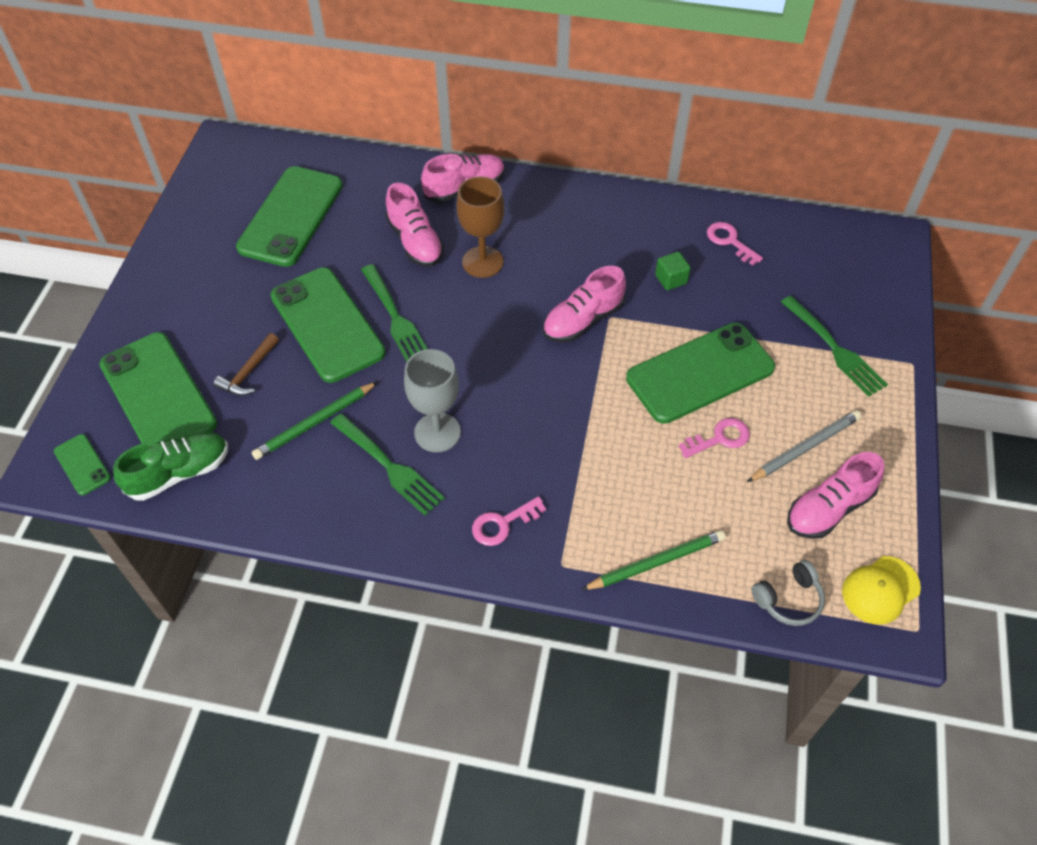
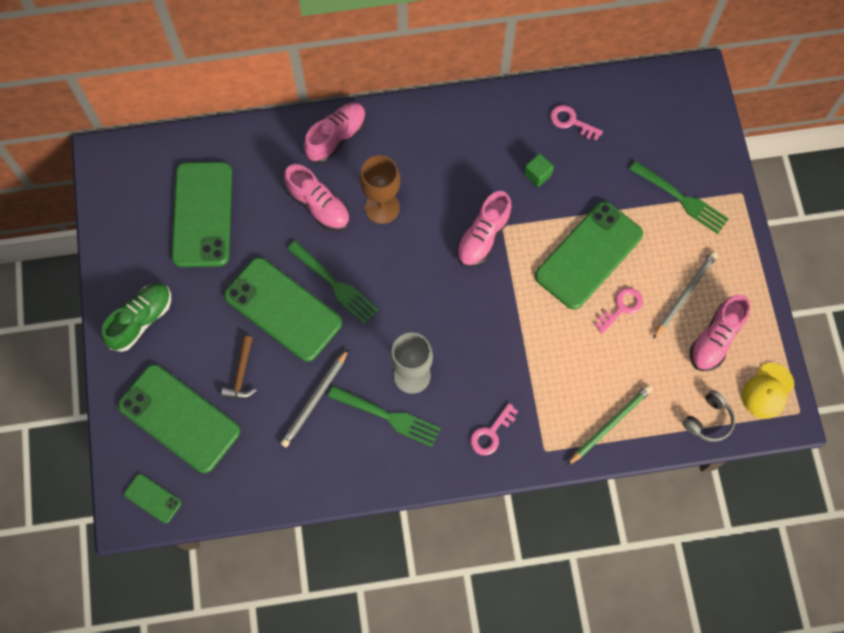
camera: 20 degrees left, 15 degrees up
green shoe [113,432,228,501] -> green shoe moved to [101,283,171,352]
green pencil [252,382,378,460] -> grey pencil [280,349,348,447]

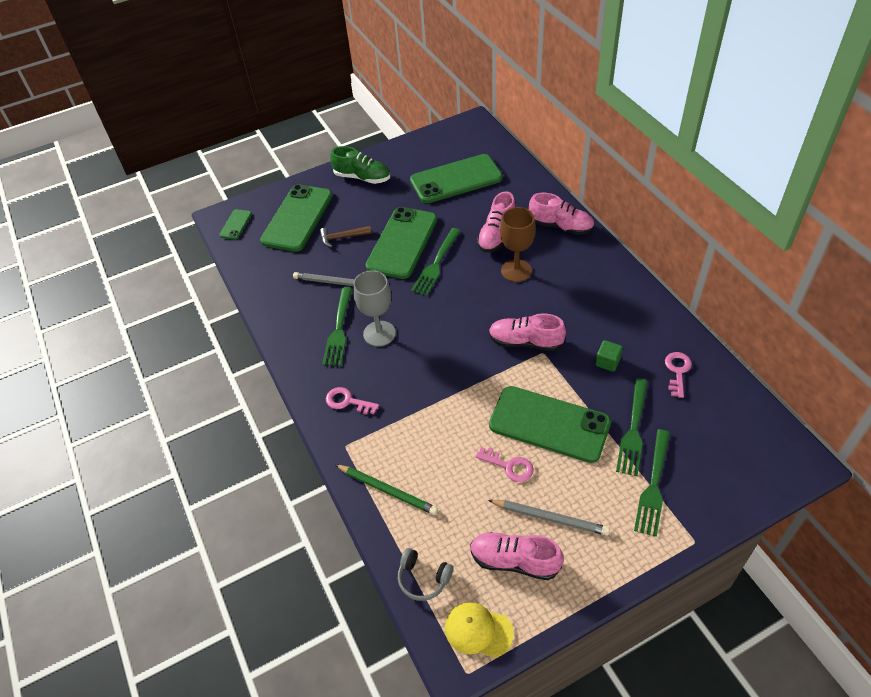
camera: 75 degrees right, 20 degrees down
none -> green fork [616,379,648,476]

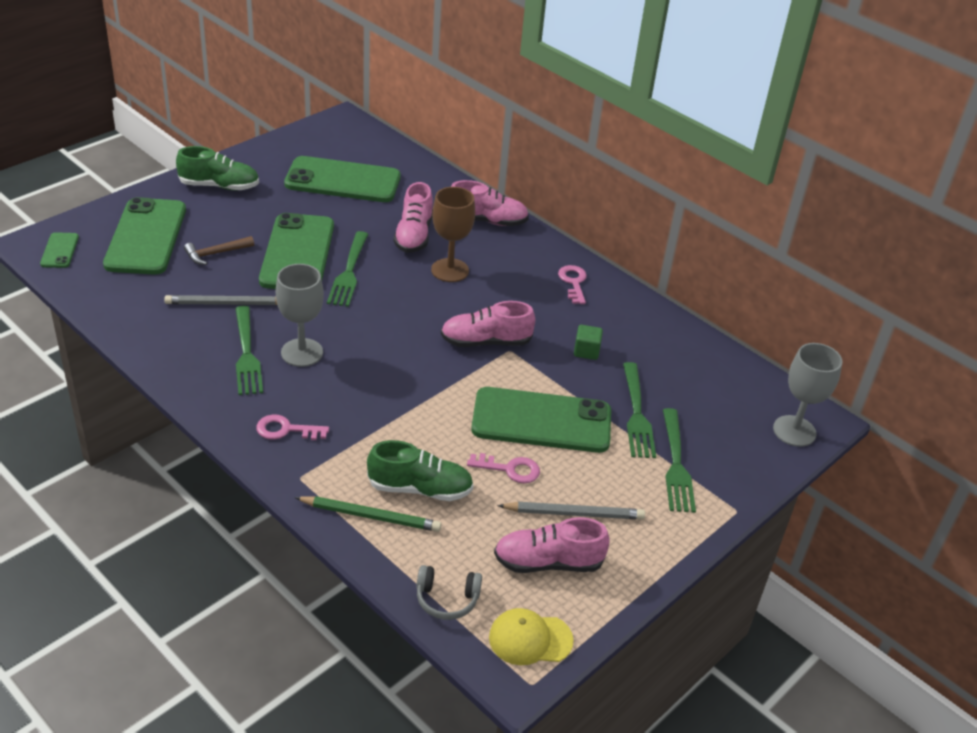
camera: 25 degrees left, 10 degrees down
green phone [410,154,503,203] -> green phone turned 45 degrees clockwise [284,156,401,202]
pink key [665,352,692,398] -> pink key moved to [558,265,587,304]
none -> green shoe [367,440,474,501]
none -> grey goblet [773,343,842,447]

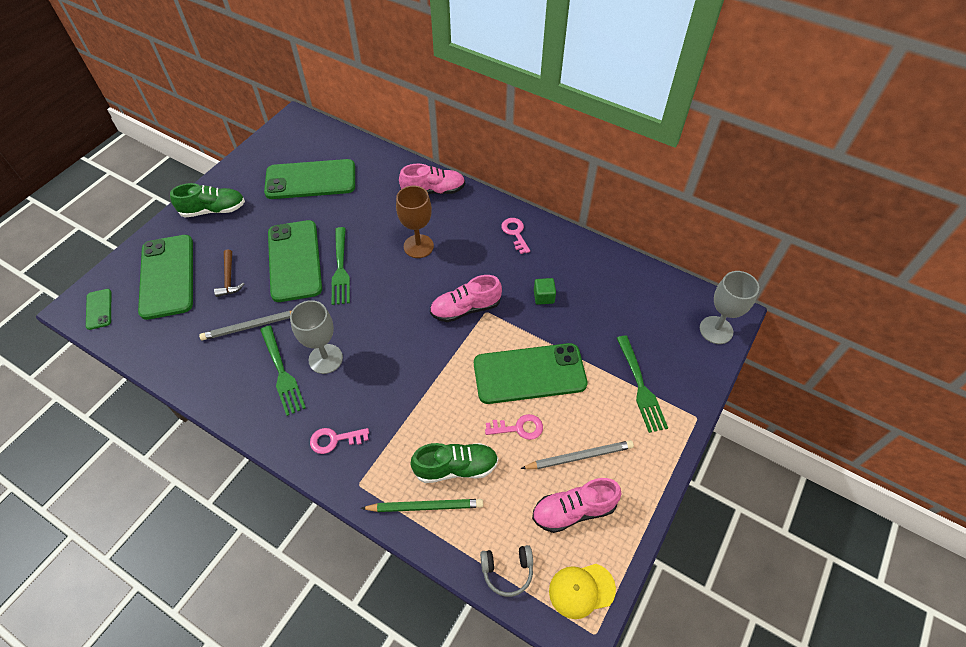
camera: 10 degrees left, 15 degrees up
brown hammer [184,236,254,265] -> brown hammer turned 60 degrees counterclockwise [214,250,244,297]
pink shoe [394,182,433,253] -> none
green fork [623,362,656,458] -> none

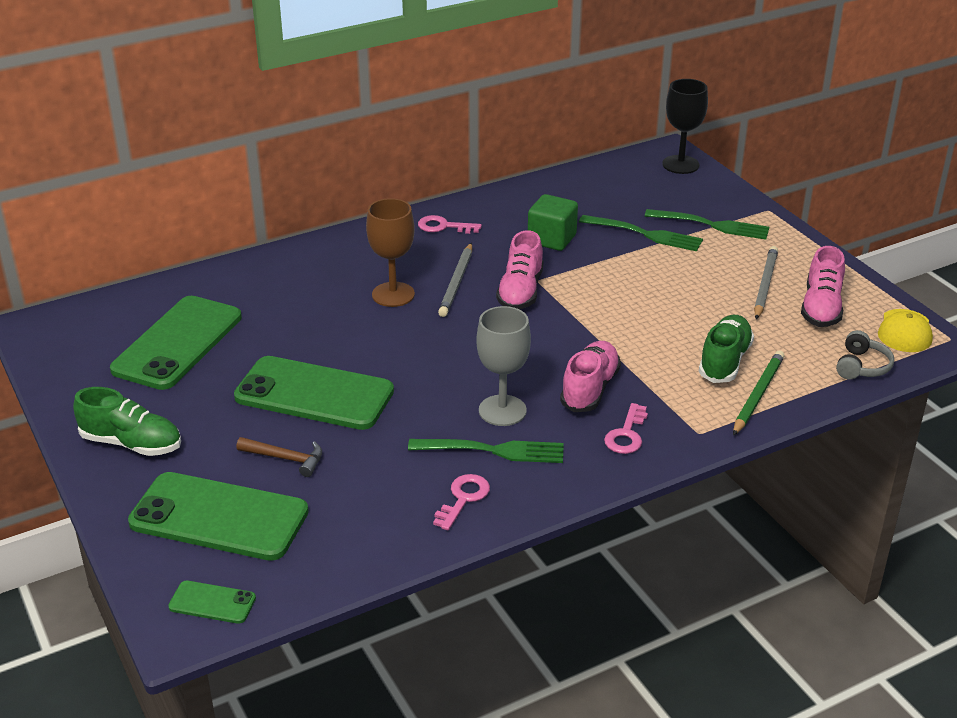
camera: 60 degrees left, 20 degrees down
green shoe [170,183,245,218] -> green shoe turned 90 degrees clockwise [73,387,181,456]
grey pencil [199,311,292,341] -> grey pencil moved to [438,243,472,317]
green fork [332,227,350,305] -> green fork moved to [579,215,703,251]
pink shoe [399,164,465,194] -> pink shoe moved to [560,341,621,412]
green phone [474,343,587,404] -> none
pink key [485,414,543,440] -> pink key moved to [433,474,490,530]
green cube [534,278,556,305] -> green cube [528,194,578,251], size x1.62
grey goblet [700,271,759,344] -> black goblet [662,79,708,174]

